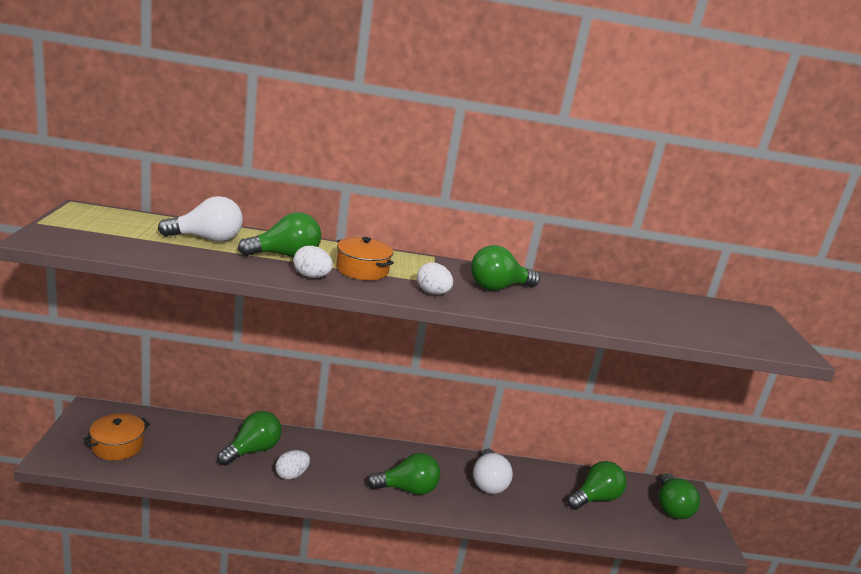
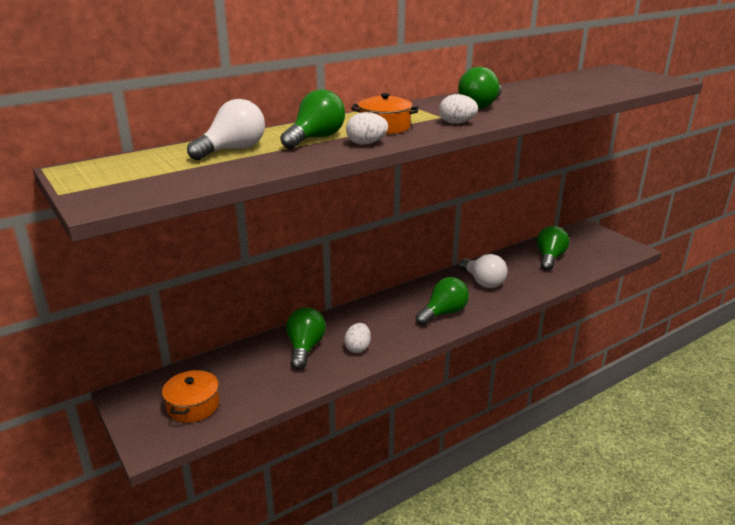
camera: 30 degrees left, 5 degrees up
green light bulb [659,474,700,519] -> none

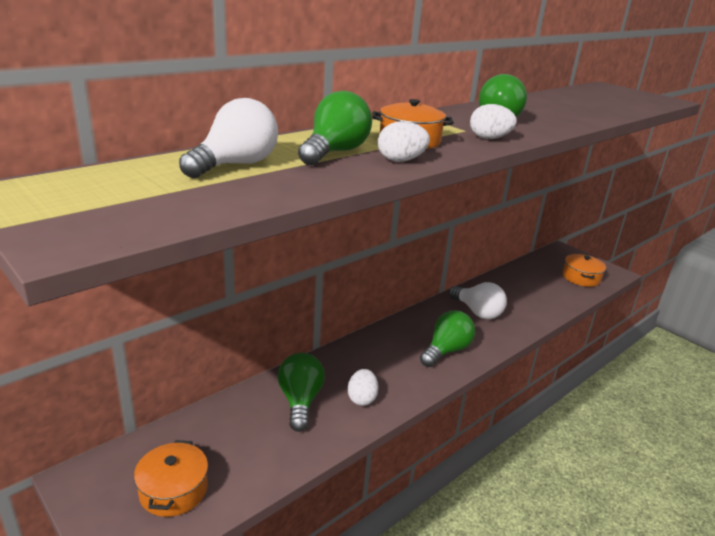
camera: 10 degrees left, 0 degrees up
green light bulb [537,226,569,271] -> none
none -> orange pot [563,254,606,287]

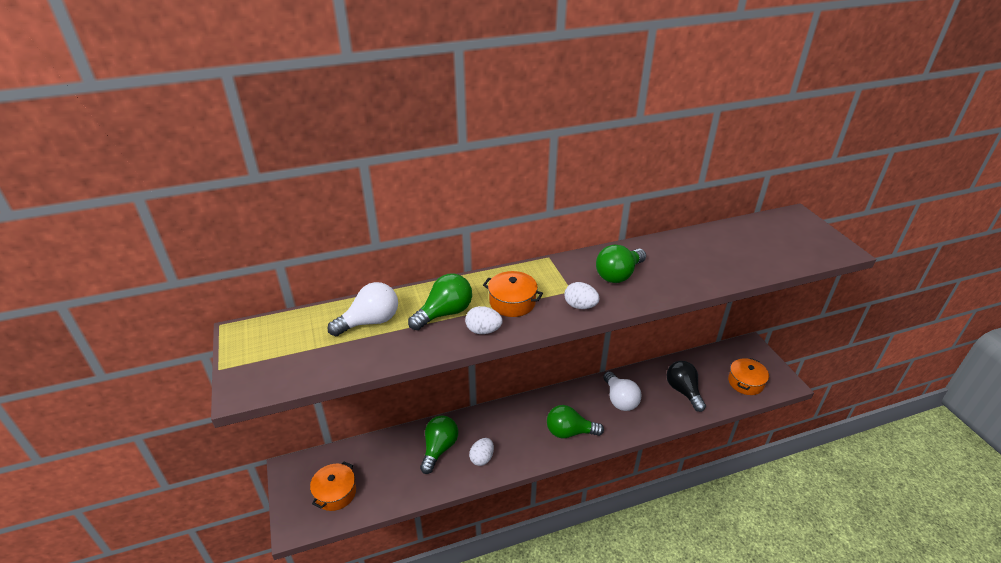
camera: 25 degrees right, 10 degrees up
green light bulb [420,310,475,367] -> green light bulb turned 150 degrees counterclockwise [547,405,604,438]
none -> black light bulb [667,361,706,412]

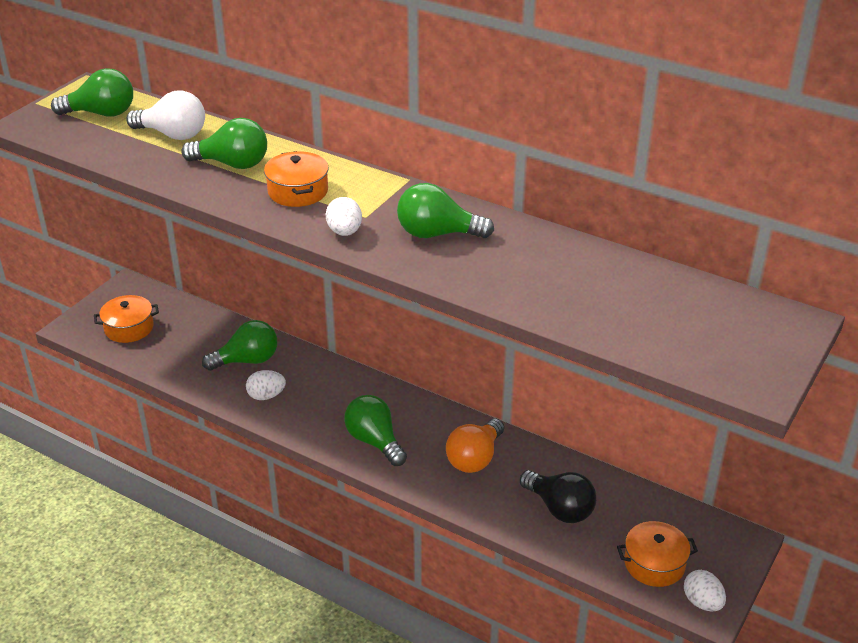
camera: 50 degrees right, 0 degrees up
white egg [465,306,502,334] -> white egg moved to [684,570,726,612]
white light bulb [603,371,642,411] -> orange light bulb [446,419,504,473]
black light bulb [667,361,706,412] -> black light bulb turned 105 degrees clockwise [520,470,596,523]
none -> green light bulb [51,68,133,117]

